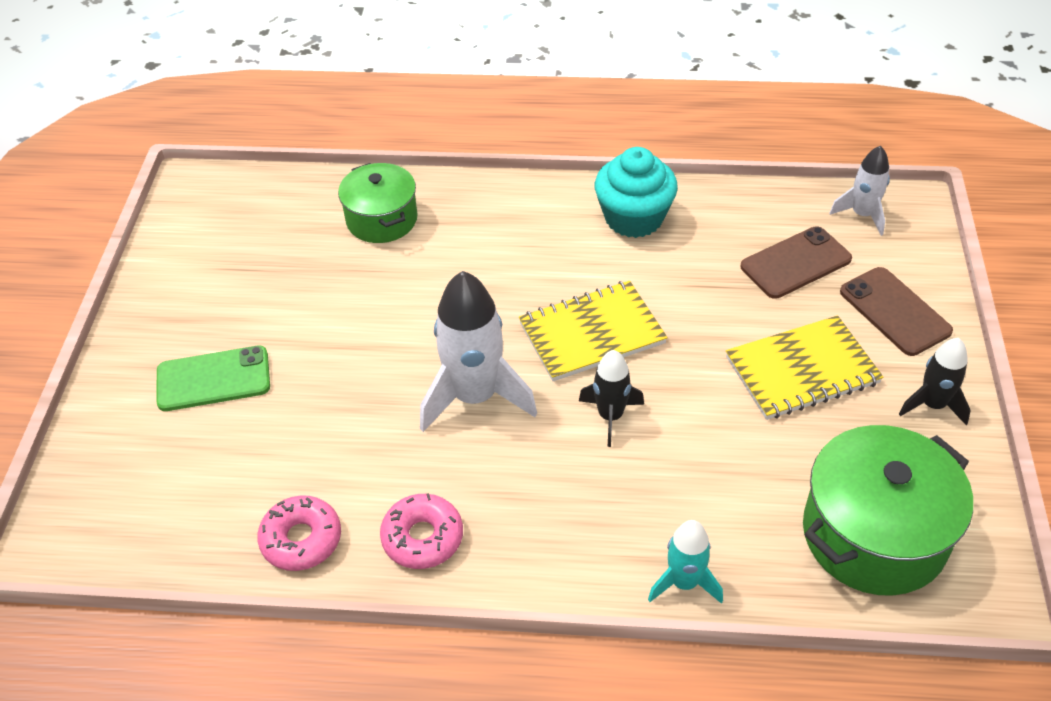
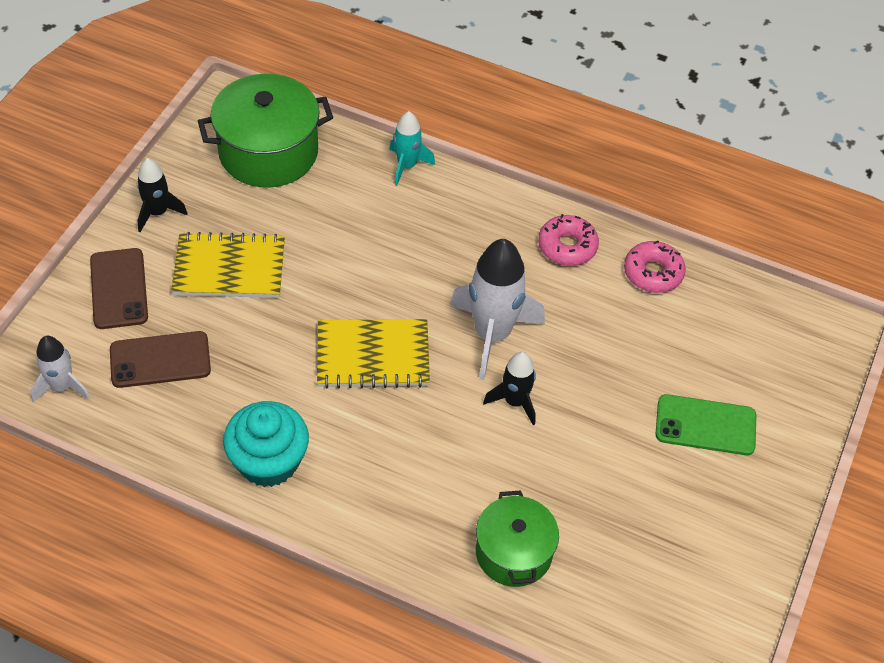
camera: 165 degrees left, 5 degrees up
black rocket [579,350,644,447] -> black rocket moved to [483,352,536,425]

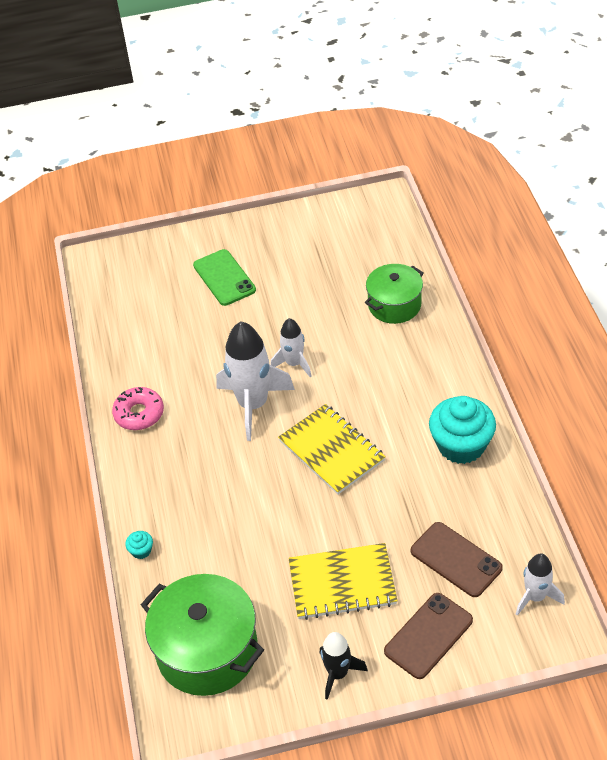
camera: 120 degrees left, 5 degrees down
yellow notebook [171,232,285,298] -> yellow notebook turned 60 degrees counterclockwise [289,543,397,620]
turquoise rocket [389,111,435,186] -> turquoise cupcake [125,531,153,559]
black rocket [483,352,536,425] -> white rocket [270,318,312,377]
pink donut [624,240,686,293] -> none

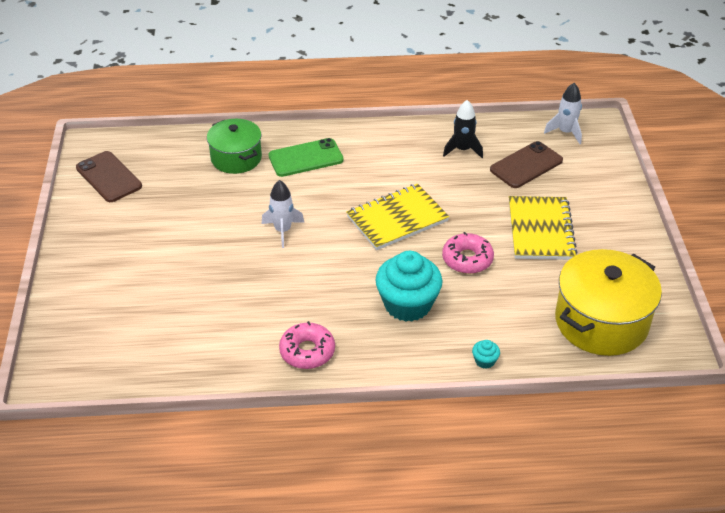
camera: 85 degrees left, 5 degrees down
green pot [141,574,264,696] -> yellow pot [555,249,662,356]
green phone [193,249,256,306] -> green phone moved to [268,138,344,177]
white rocket [216,321,295,441] -> none
black rocket [320,632,368,700] -> black rocket moved to [443,100,483,158]
brown phone [384,593,473,679] -> brown phone moved to [76,151,142,202]
turquoise cupcake [429,396,496,464] -> turquoise cupcake moved to [375,251,442,322]
none -> pink donut [442,232,494,274]

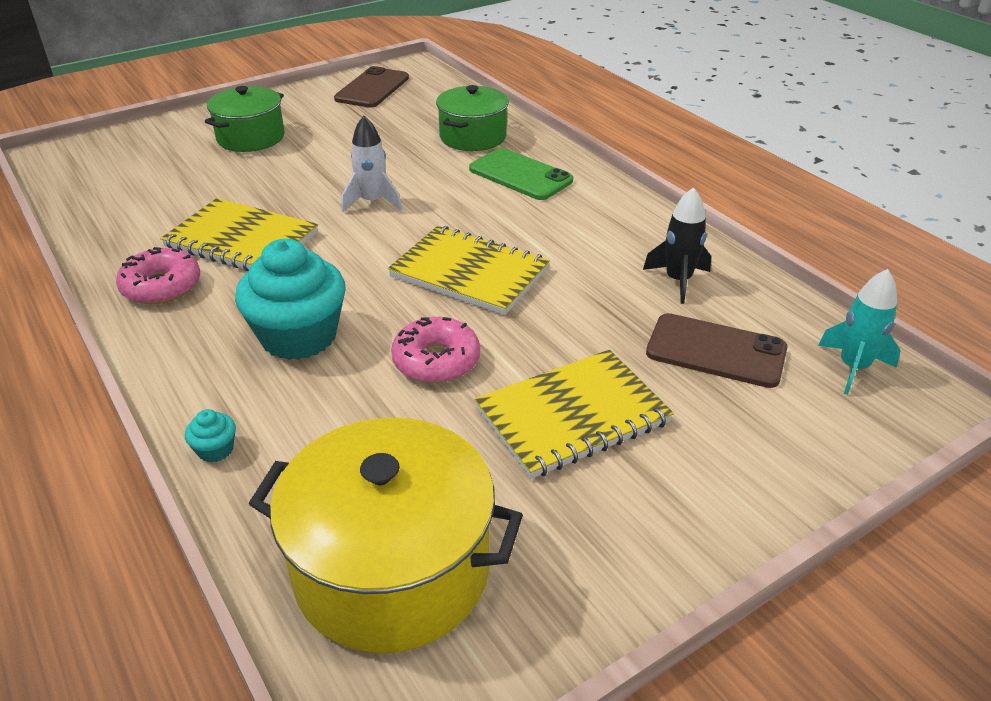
camera: 60 degrees right, 5 degrees down
white rocket [544,83,582,144] -> turquoise rocket [818,269,901,395]
none -> yellow notebook [160,198,318,271]
none -> green pot [205,86,285,152]

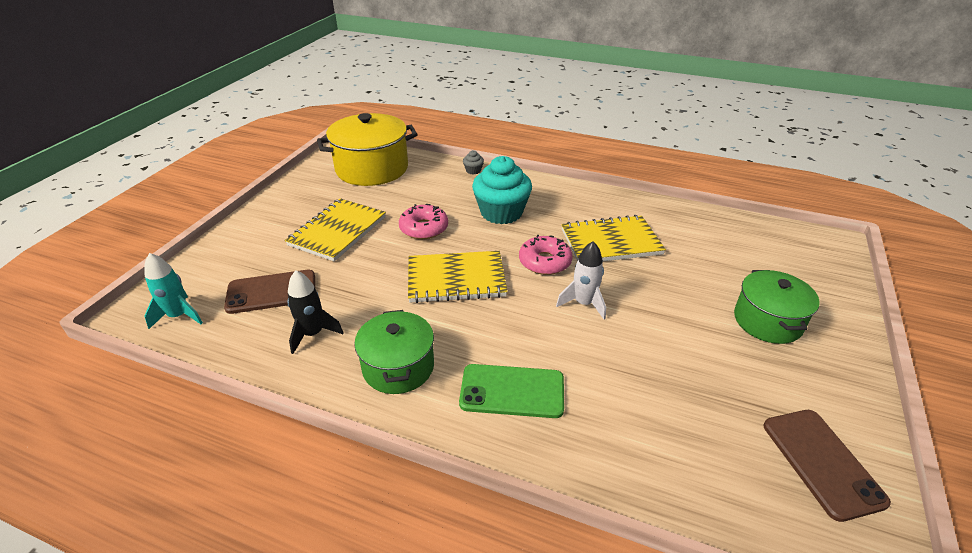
camera: 145 degrees right, 0 degrees up
pink donut [116,247,200,304] -> pink donut moved to [519,235,573,275]
turquoise cupcake [185,409,236,462] -> grey cupcake [463,150,484,174]
green pot [436,85,509,151] -> green pot moved to [354,310,434,394]

